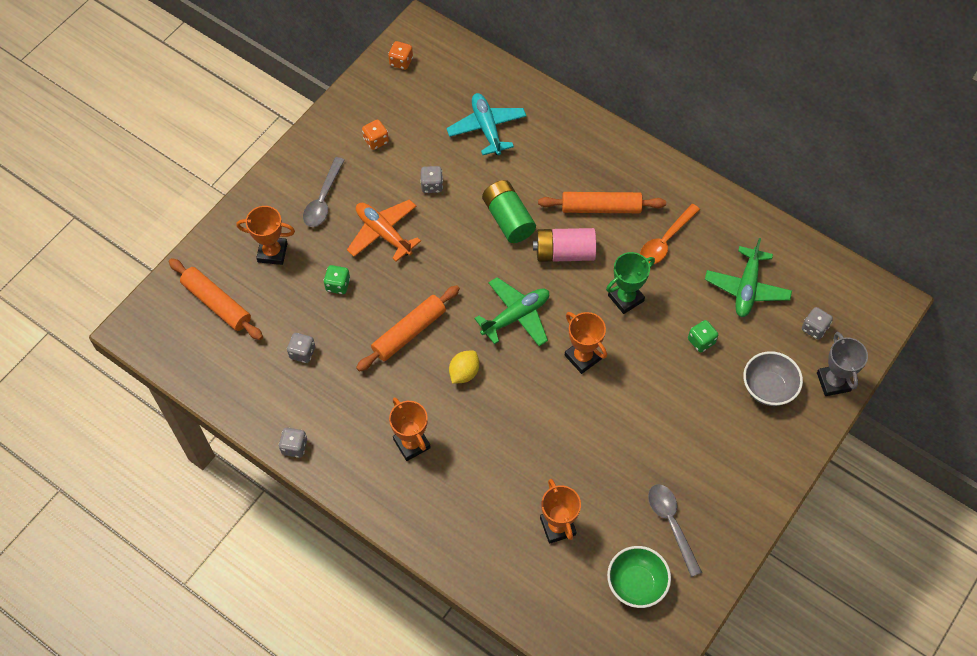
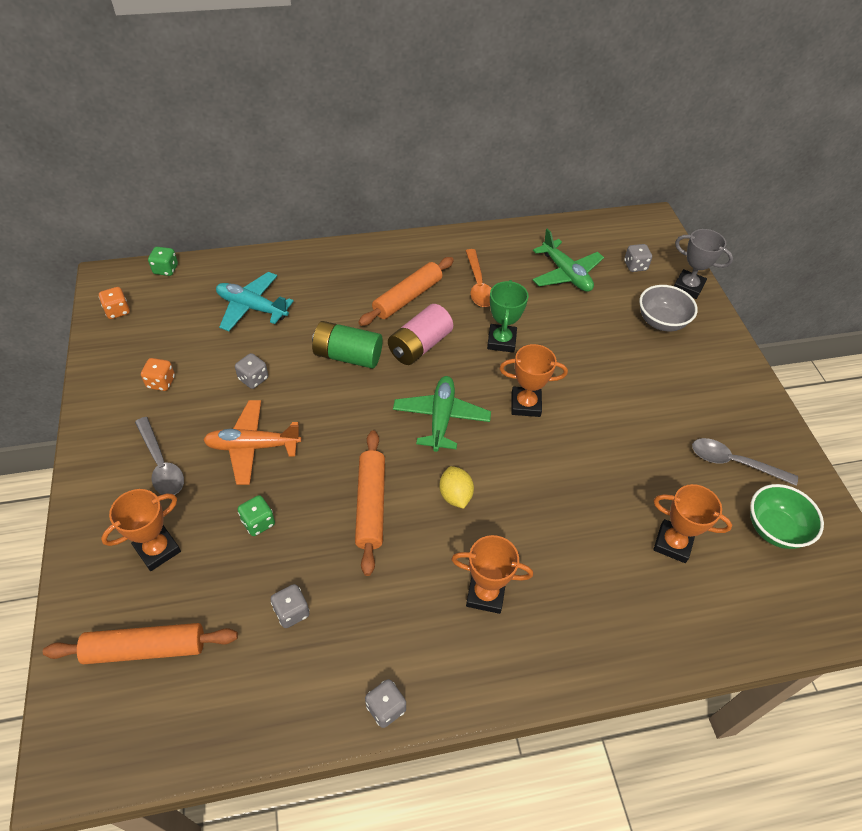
camera: 50 degrees left, 10 degrees down
green dice [688,320,718,352] -> green dice moved to [148,247,178,276]

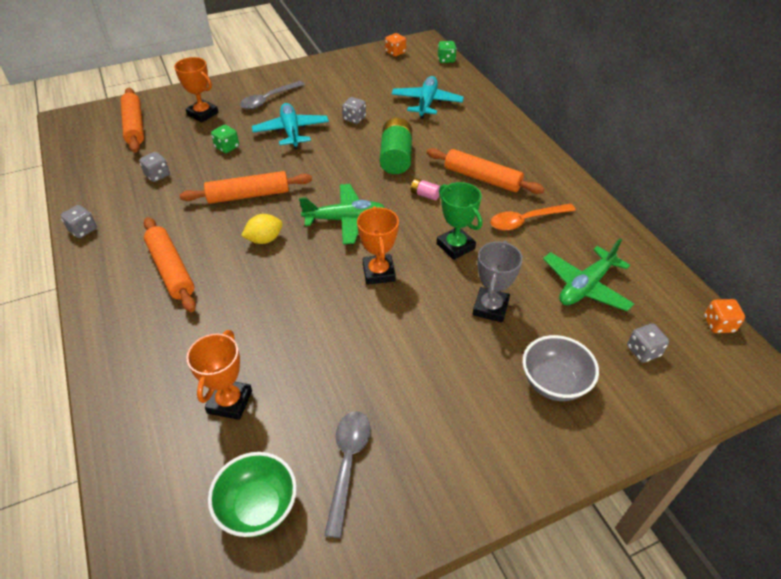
camera: 80 degrees right, 5 degrees down
orange dice [141,358,175,391] -> orange dice moved to [704,299,745,333]
orange plane [203,400,301,485] -> turquoise plane [252,103,329,149]
pink battery [388,304,453,365] -> pink battery [411,178,440,201], size x0.47
orange trophy [451,535,533,614] -> orange rolling pin [144,217,196,312]
green trophy [487,280,528,353] -> green trophy turned 60 degrees clockwise [437,182,482,260]
grey trophy [674,229,733,299] -> grey trophy moved to [473,241,523,323]

